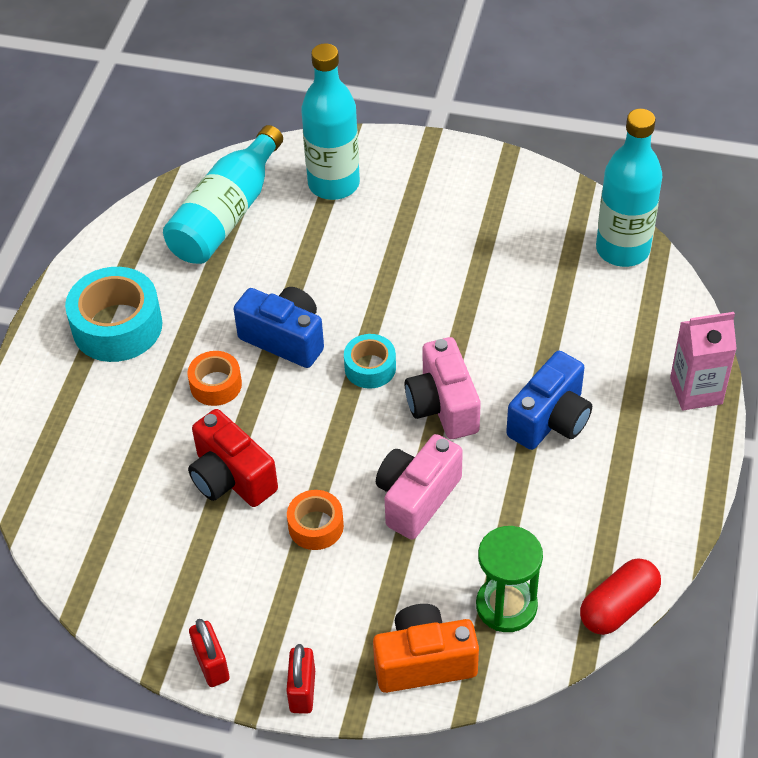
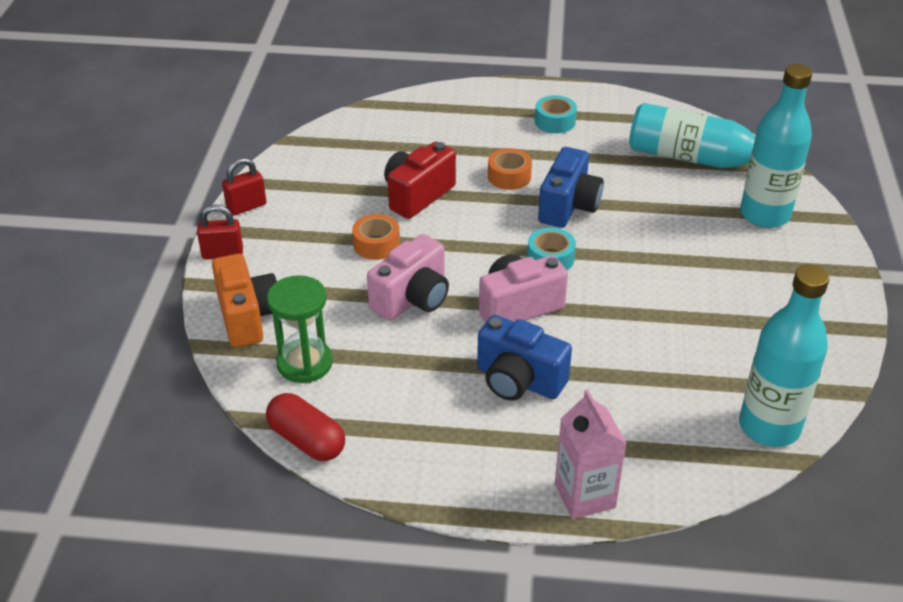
camera: 80 degrees right, 10 degrees down
turquoise tape [65,267,162,362] -> turquoise tape [535,95,577,133], size x0.56
pink camera [376,434,463,539] -> pink camera turned 105 degrees clockwise [367,234,449,321]

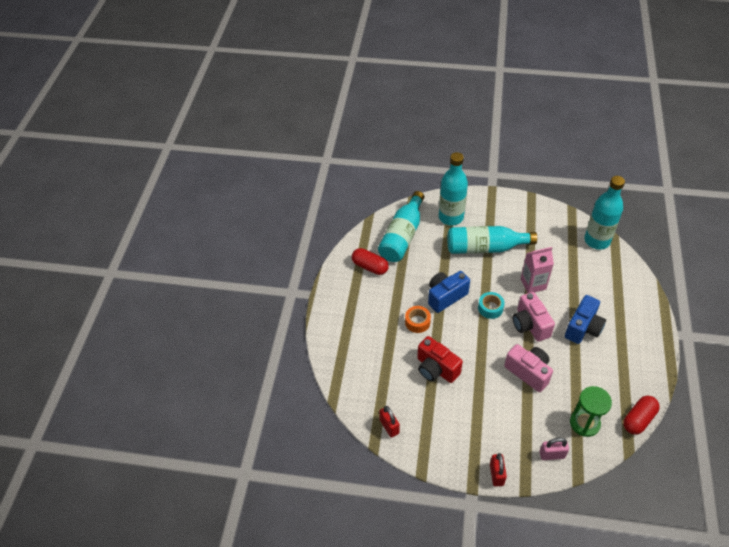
camera: 85 degrees left, 10 degrees up
orange camera [212,254,277,348] -> pink padlock [540,438,569,460]
red padlock [222,158,266,216] -> red padlock moved to [379,406,400,438]
orange tape [352,214,400,260] -> none
turquoise tape [535,95,577,133] -> none
blue camera [538,147,604,228] -> blue camera turned 60 degrees counterclockwise [428,271,470,313]
pink carton [555,389,627,519] -> pink carton moved to [521,247,554,293]
none -> red capsule [352,248,389,275]
none -> turquoise bottle [447,226,537,254]

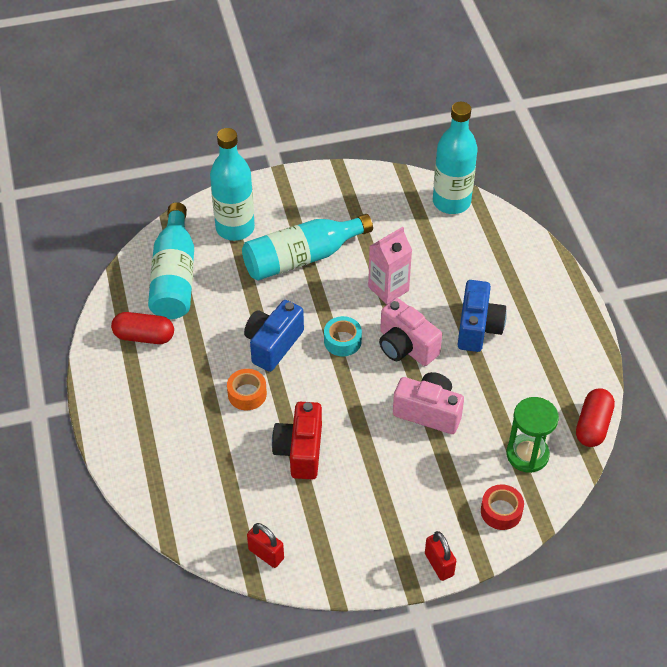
camera: 25 degrees left, 0 degrees up
red camera [417,336,463,383] -> red camera turned 75 degrees clockwise [272,402,322,479]
pink padlock [540,438,569,460] -> red tape [481,484,524,530]

